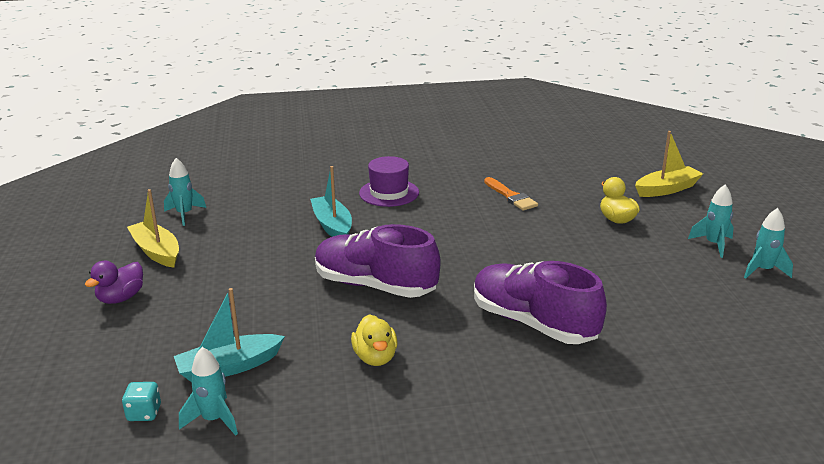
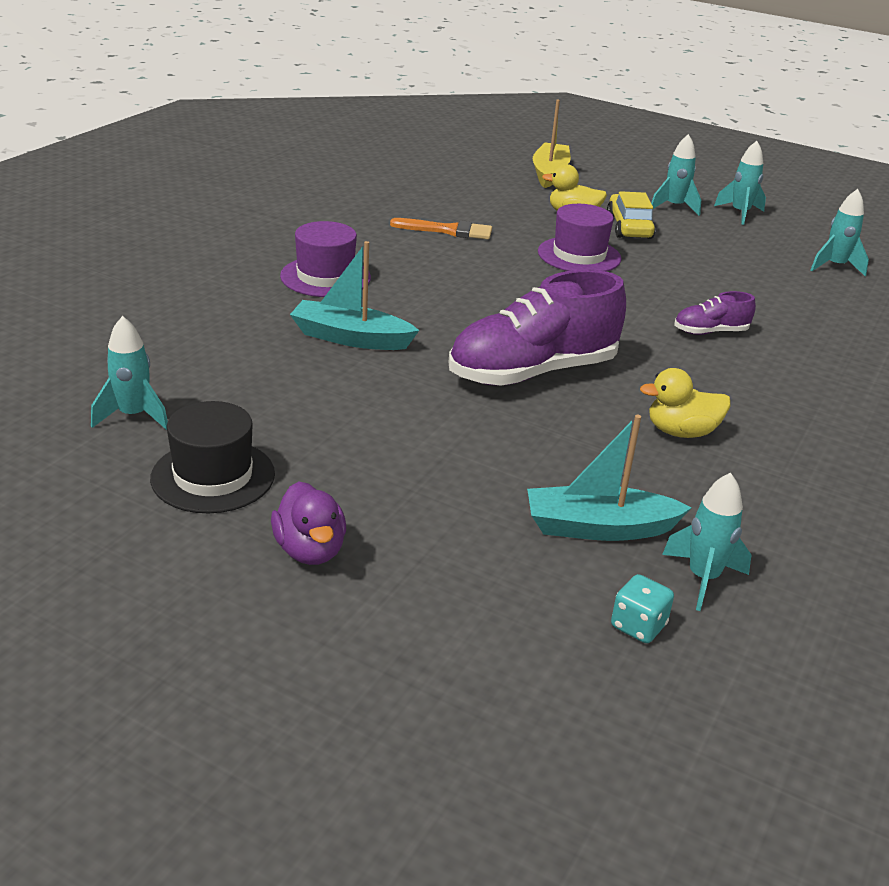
camera: 55 degrees left, 5 degrees up
yellow boat [127,189,179,268] -> black hat [150,401,275,513]
turquoise boat [174,288,285,382] -> turquoise boat turned 75 degrees clockwise [527,415,692,541]
yellow duck [351,314,398,366] -> yellow duck turned 150 degrees clockwise [640,368,731,438]
purple shoe [474,261,607,344] -> purple shoe [674,291,756,335], size x0.46
none -> purple hat [538,204,621,272]
none -> yellow car [607,191,656,239]
none -> turquoise rocket [811,189,869,276]

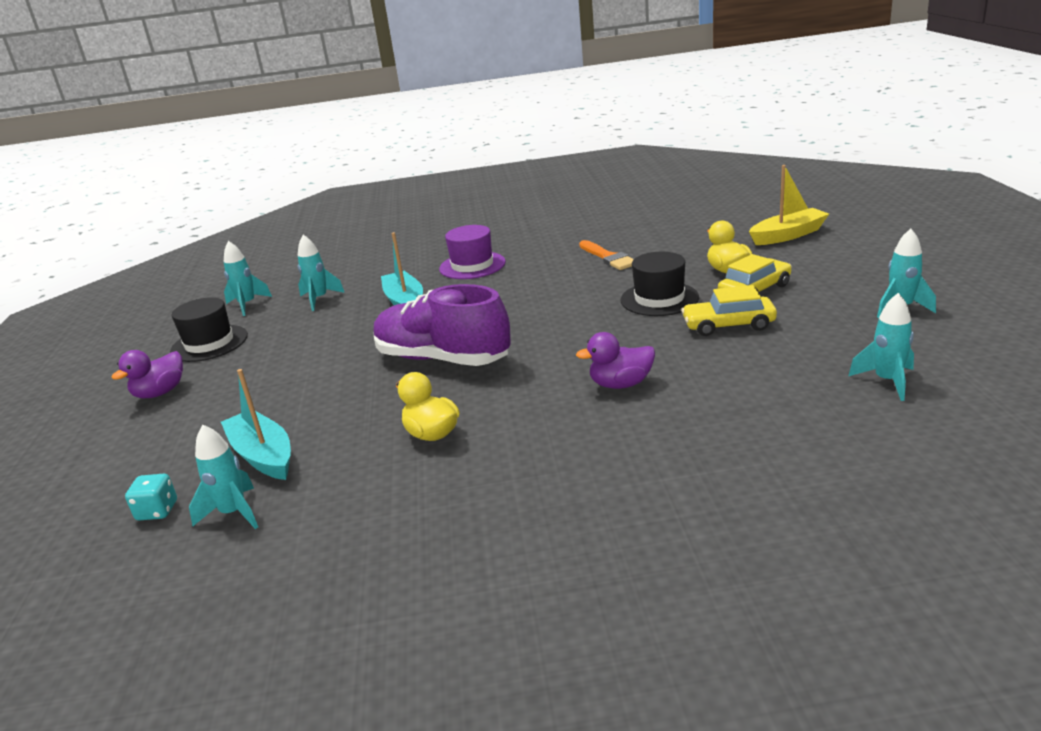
camera: 60 degrees right, 5 degrees down
purple hat [538,204,621,272] -> black hat [621,252,699,316]
turquoise rocket [651,134,701,216] -> turquoise rocket moved to [298,235,345,311]
purple shoe [674,291,756,335] -> purple duck [576,332,655,389]
none -> yellow car [681,285,777,336]

